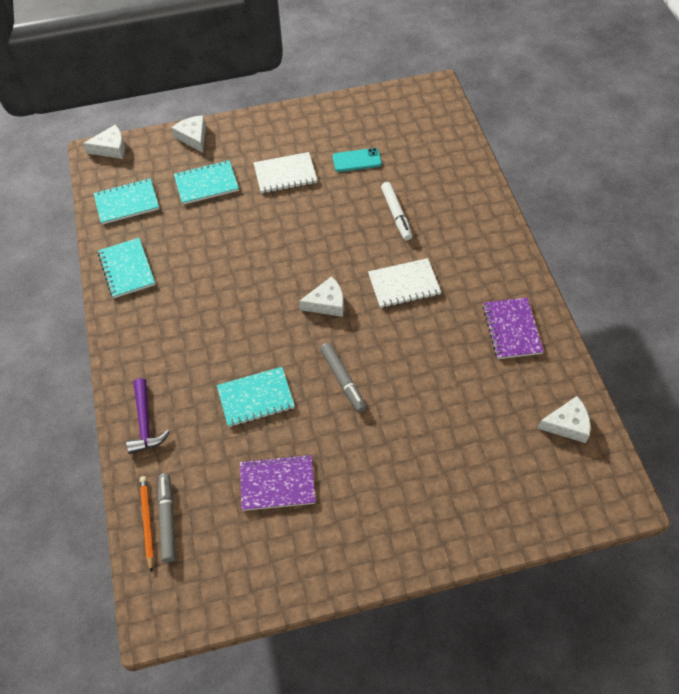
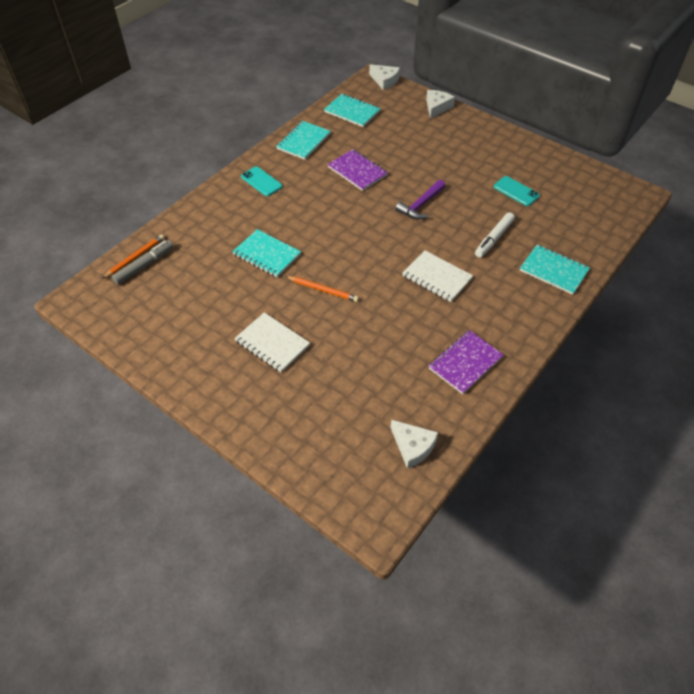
camera: 50 degrees right, 5 degrees down
purple hammer [126,378,170,454] -> purple hammer moved to [395,180,446,220]
turquoise notebook [174,160,239,205] -> turquoise notebook moved to [520,245,590,295]
purple notebook [240,454,316,511] -> purple notebook moved to [327,149,388,191]
white notebook [253,152,318,194] -> white notebook moved to [234,312,310,372]
white cheese [299,276,344,317] -> none
grey marker [320,343,366,412] -> orange pencil [285,276,359,302]
none -> turquoise phone [241,167,283,196]

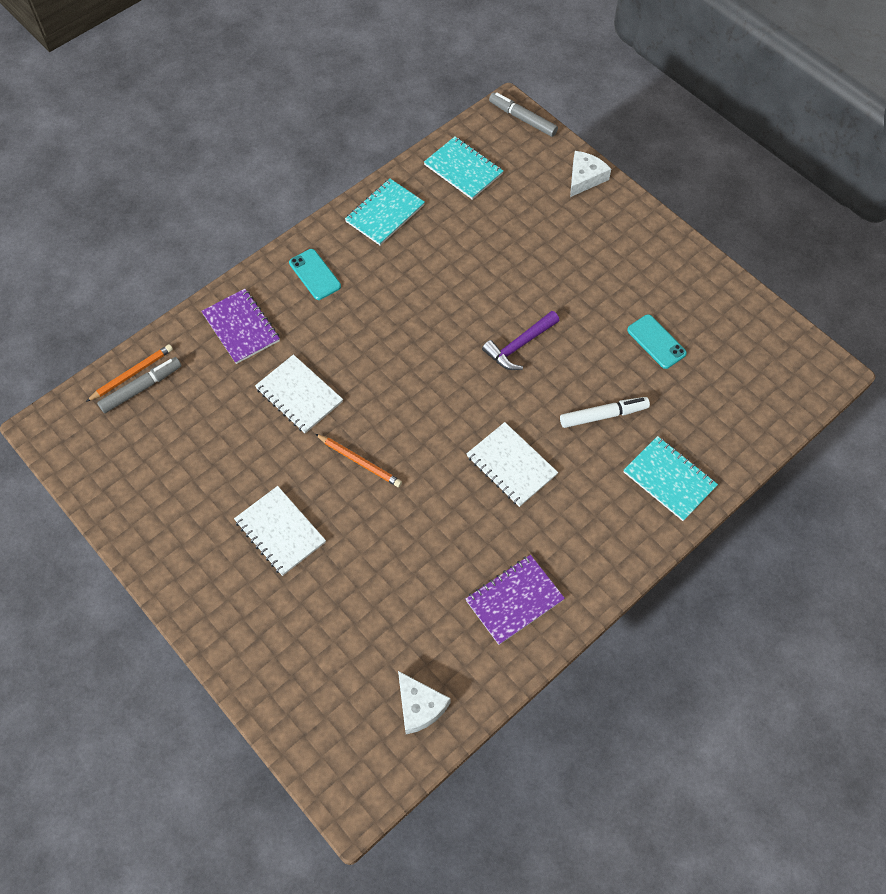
camera: 10 degrees right, 10 degrees up
turquoise notebook [232,229,301,277] -> white notebook [255,354,343,433]
purple notebook [327,149,388,191] -> purple notebook moved to [201,289,280,364]
white cheese [369,64,400,90] -> grey marker [489,92,558,137]
white marker [475,212,515,258] -> white marker turned 150 degrees counterclockwise [560,397,650,428]

